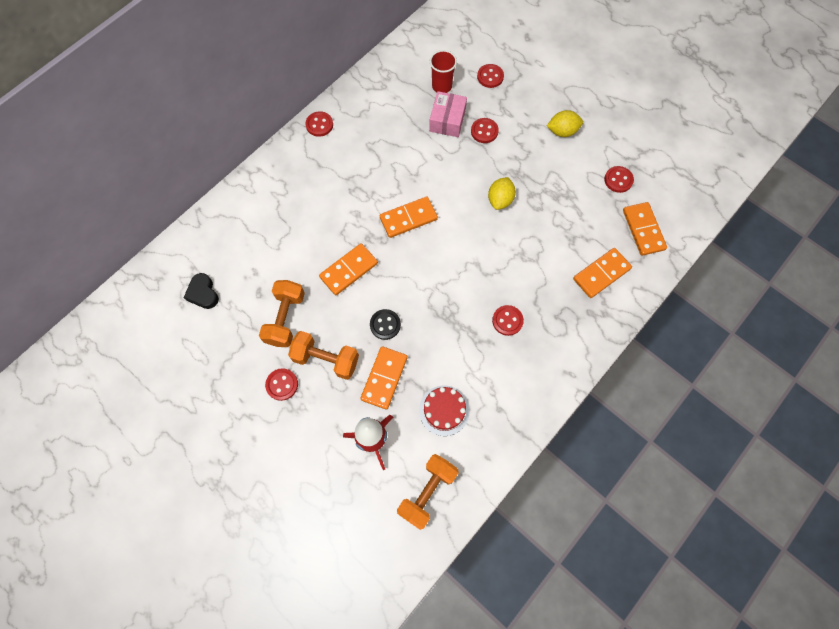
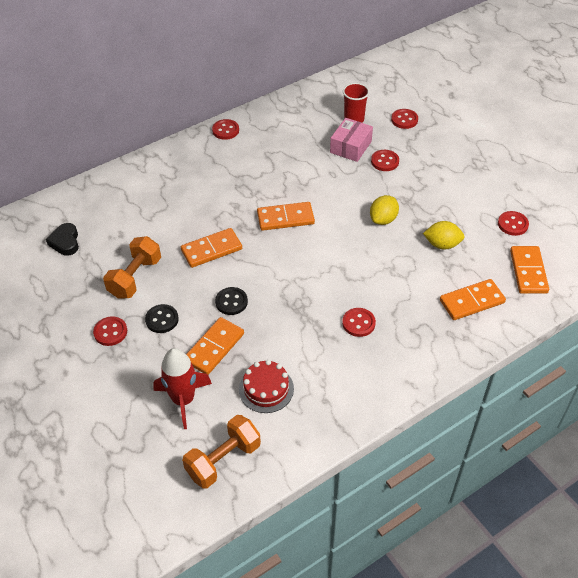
camera: 15 degrees right, 20 degrees down
orange dumbbell [288,331,359,380] -> black button [145,304,179,333]
yellow lemon [547,110,583,137] -> yellow lemon moved to [423,221,465,250]

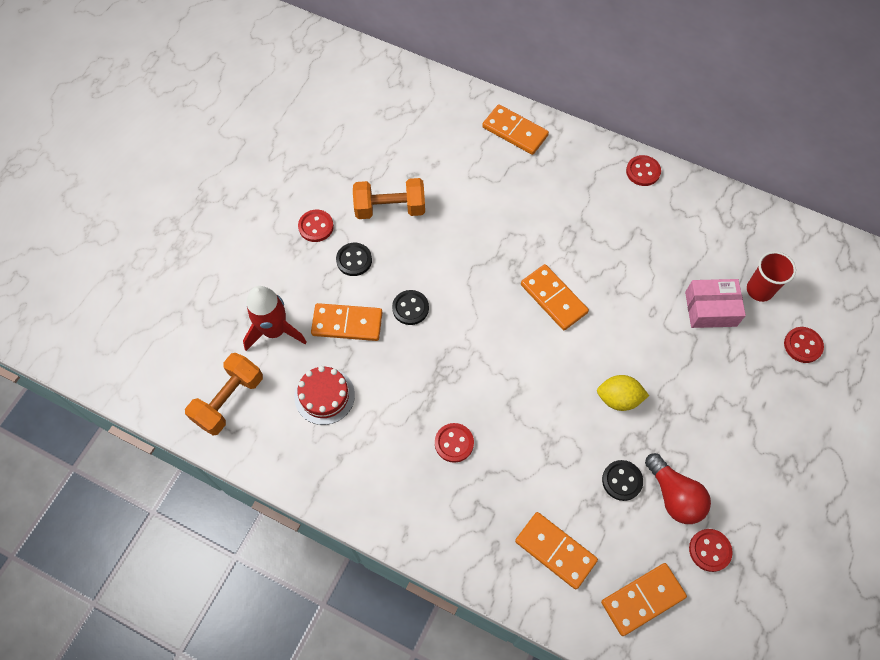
camera: 60 degrees right, 15 degrees up
black heart [46,223,79,256] -> none
orange domino [181,228,242,268] -> orange domino moved to [482,104,549,155]
orange dumbbell [182,415,261,489] -> orange dumbbell turned 75 degrees counterclockwise [185,353,263,436]
red button [371,150,399,171] -> none
yellow lemon [423,221,465,250] -> black button [602,460,643,501]
none -> red light bulb [645,453,711,524]

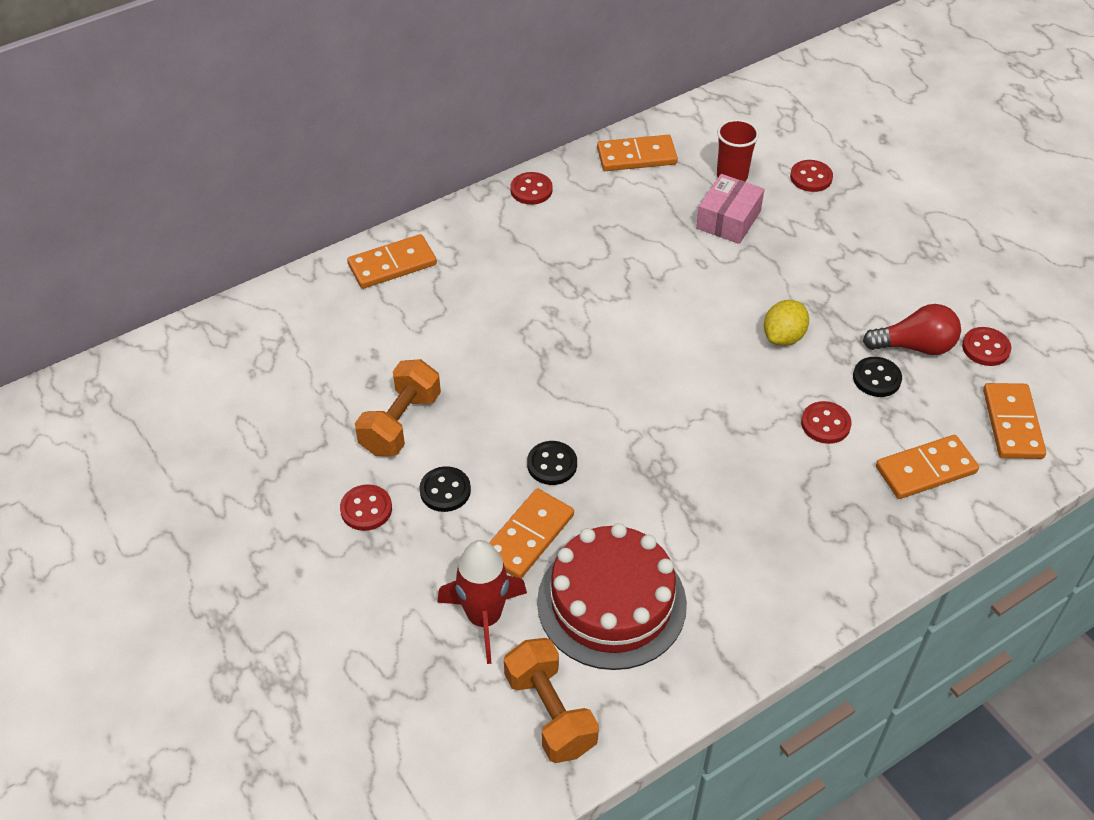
camera: 60 degrees left, 15 degrees down
red cake [294,366,355,425] -> red cake [537,523,687,670], size x1.75
red button [435,423,474,463] -> red button moved to [801,401,852,444]
orange domino [521,264,589,330] -> orange domino moved to [597,135,678,171]

